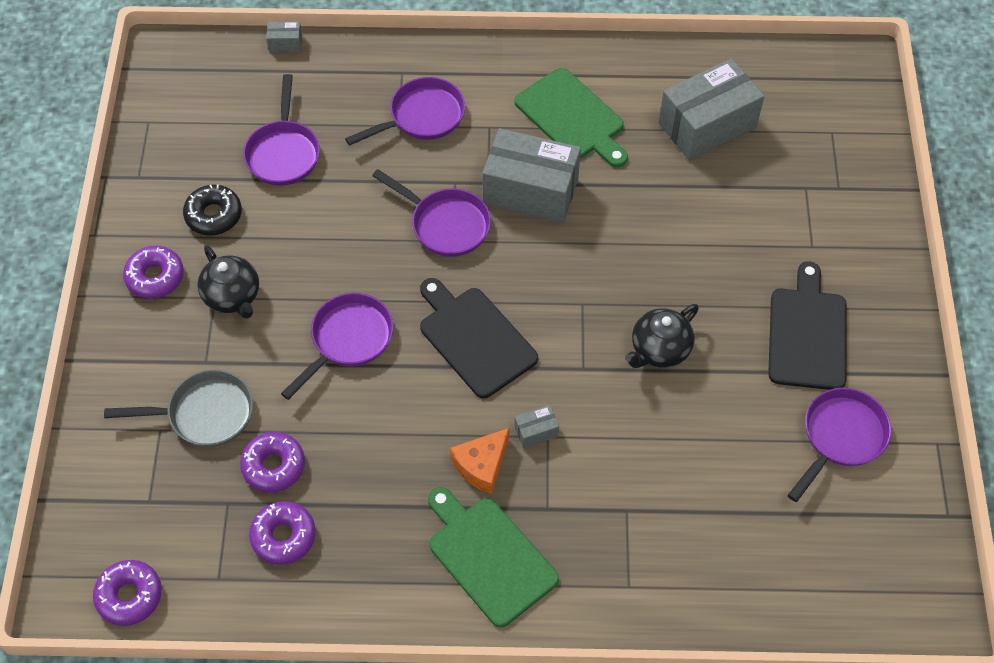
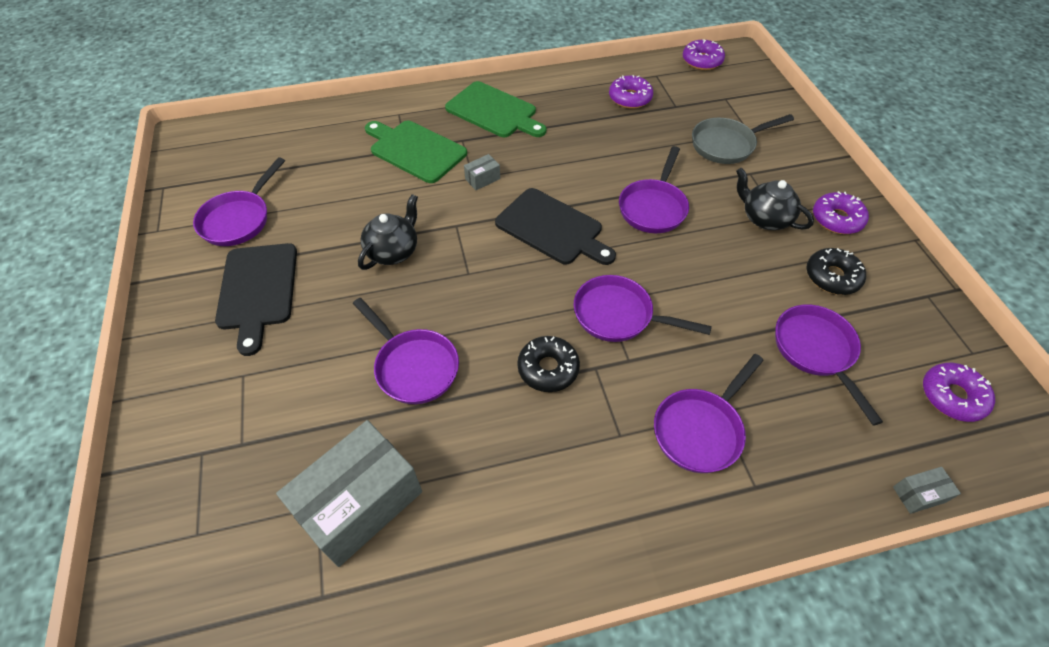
camera: 165 degrees right, 5 degrees down
purple donut [240,432,305,492] -> purple donut moved to [923,363,995,422]
orange cheese [450,428,509,494] -> none
grey box [482,128,581,223] -> black donut [517,336,580,392]
green cutting board [514,68,628,167] -> green cutting board moved to [365,121,467,183]
none -> purple pan [353,298,459,404]

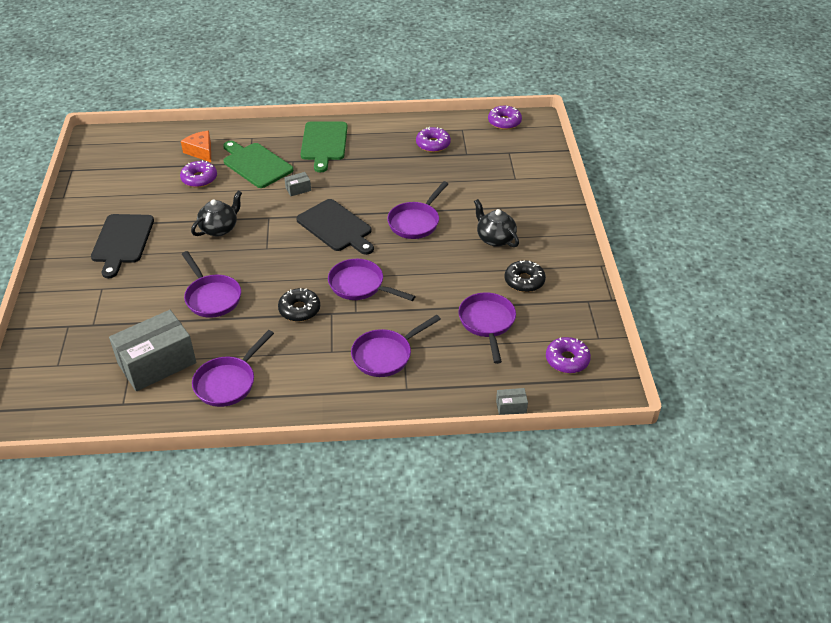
camera: 10 degrees right, 10 degrees down
purple pan [193,157,285,246] -> purple pan moved to [192,330,274,407]
green cutting board [445,81,546,137] -> green cutting board turned 45 degrees clockwise [301,121,348,173]
grey pan [692,114,794,164] -> none
purple donut [813,191,869,234] -> purple donut moved to [180,160,217,188]
none -> orange cheese [181,131,211,162]

